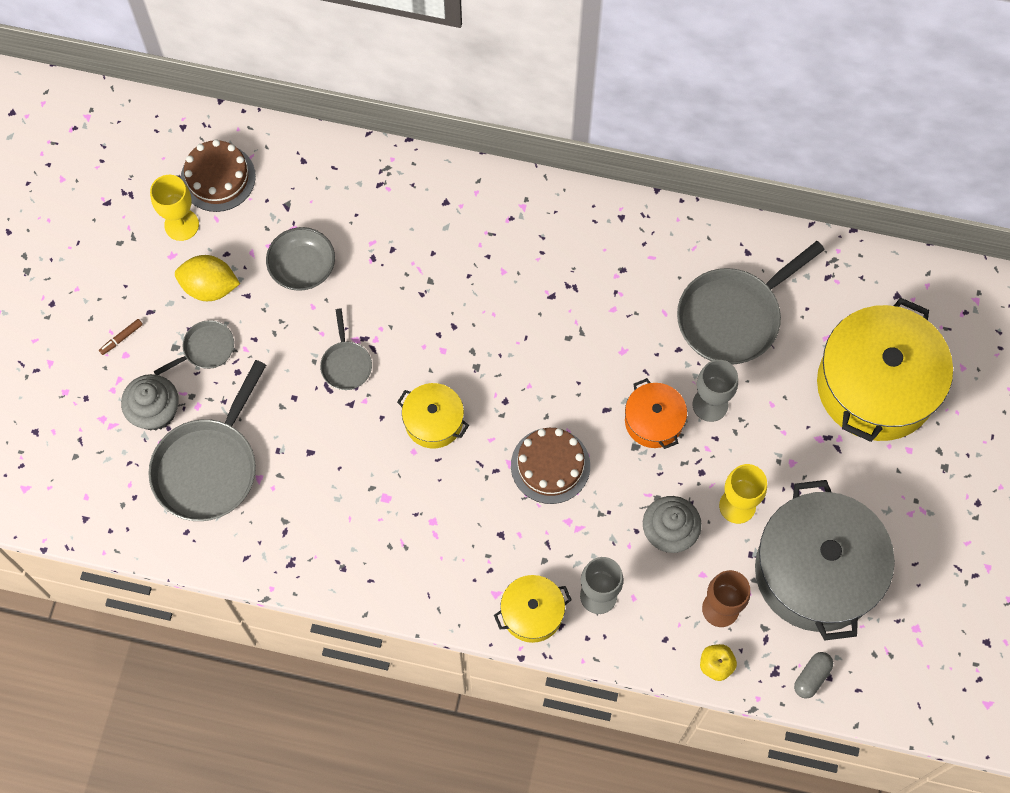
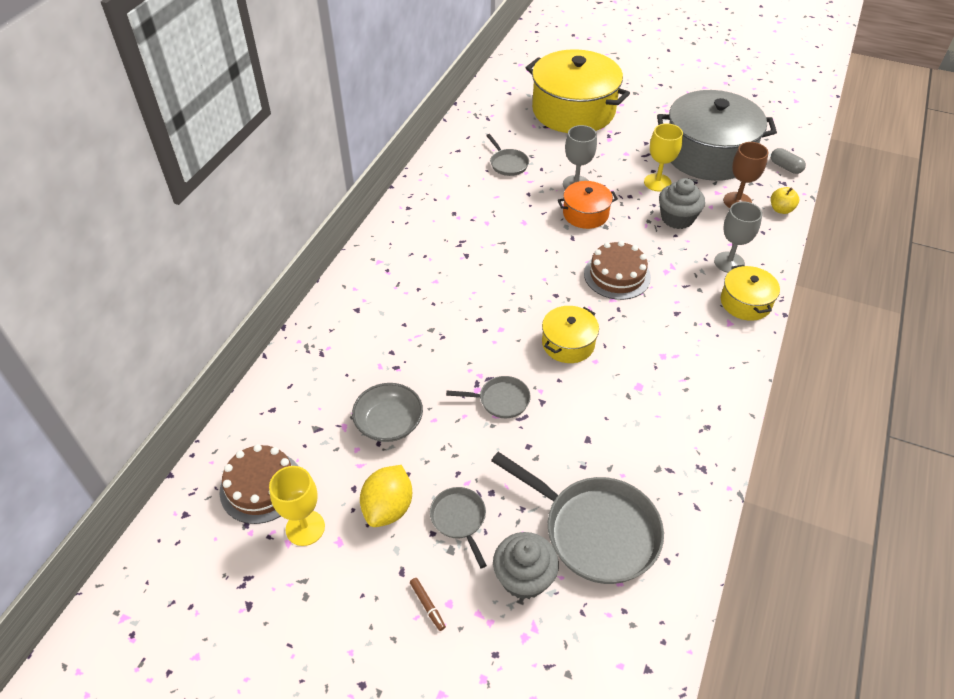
camera: 80 degrees left, 20 degrees down
grey pan [677,241,825,364] -> grey pan [486,134,529,176], size x0.50

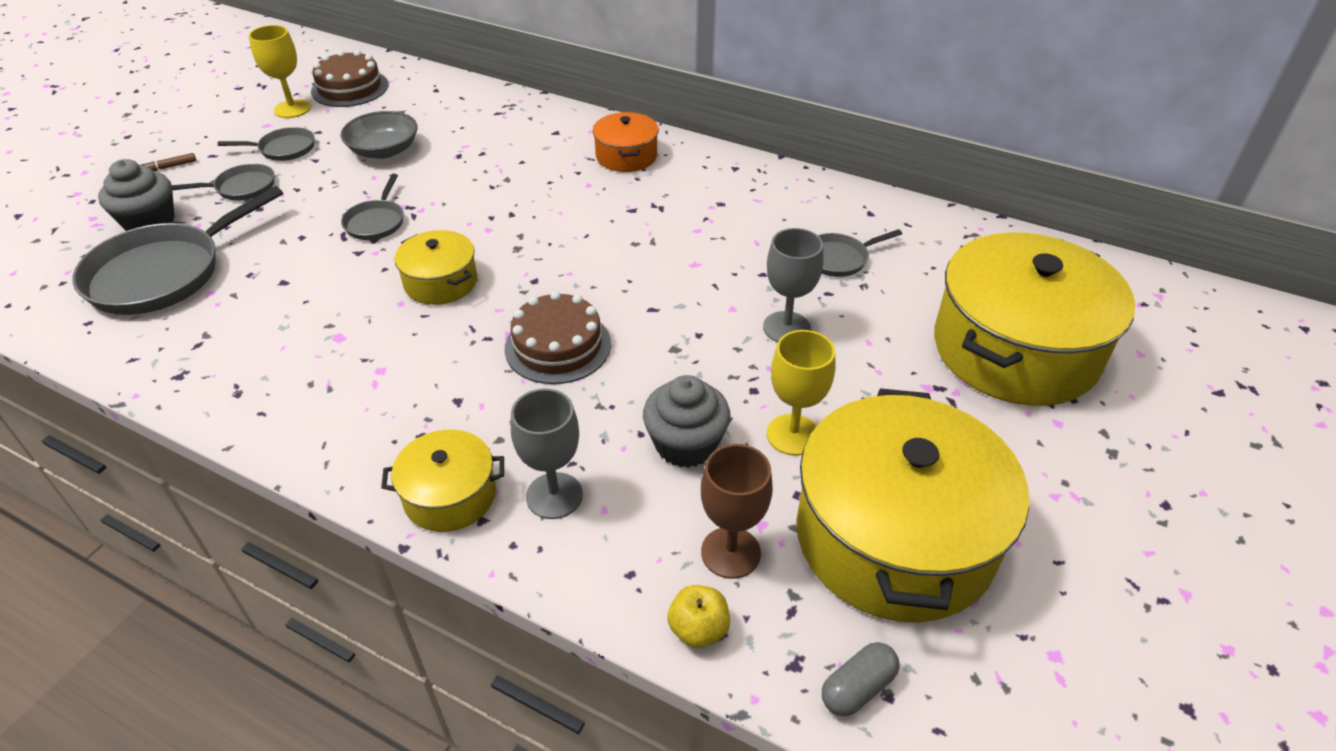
camera: 95 degrees right, 5 degrees down
yellow lemon [360,465,412,527] -> grey pan [218,127,315,161]
orange pot [558,181,618,229] -> orange pot moved to [593,112,659,172]
grey pot [657,90,777,181] -> yellow pot [796,388,1029,622]

